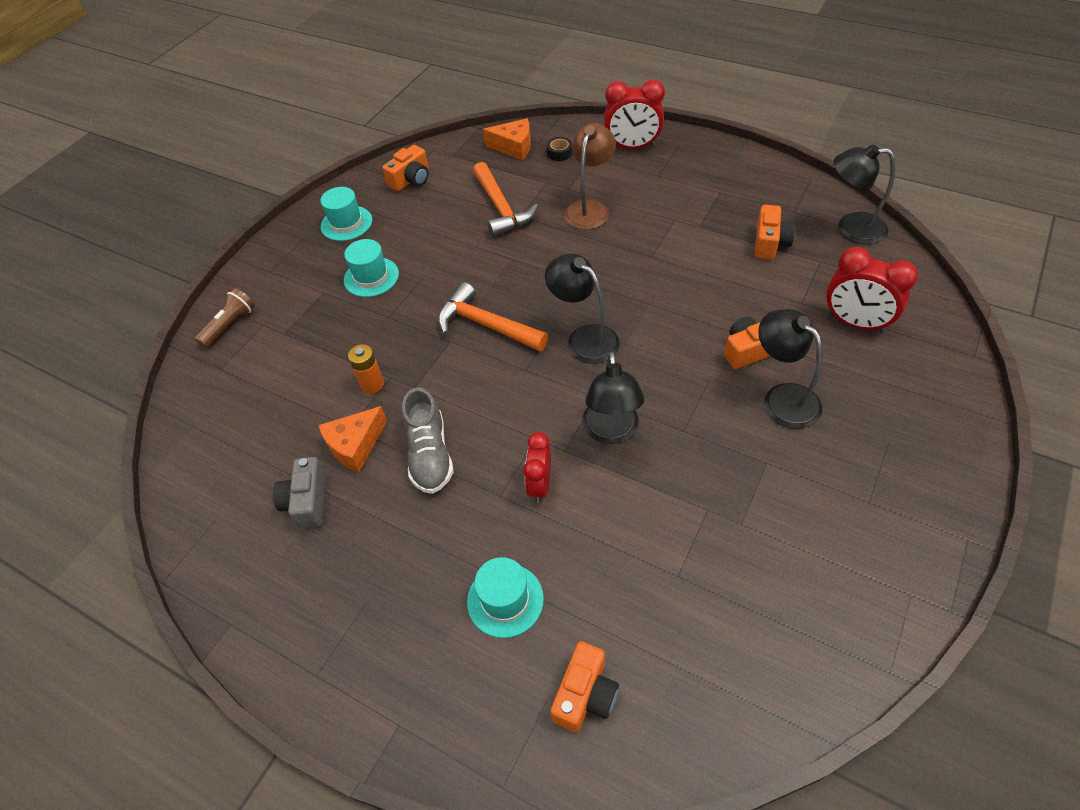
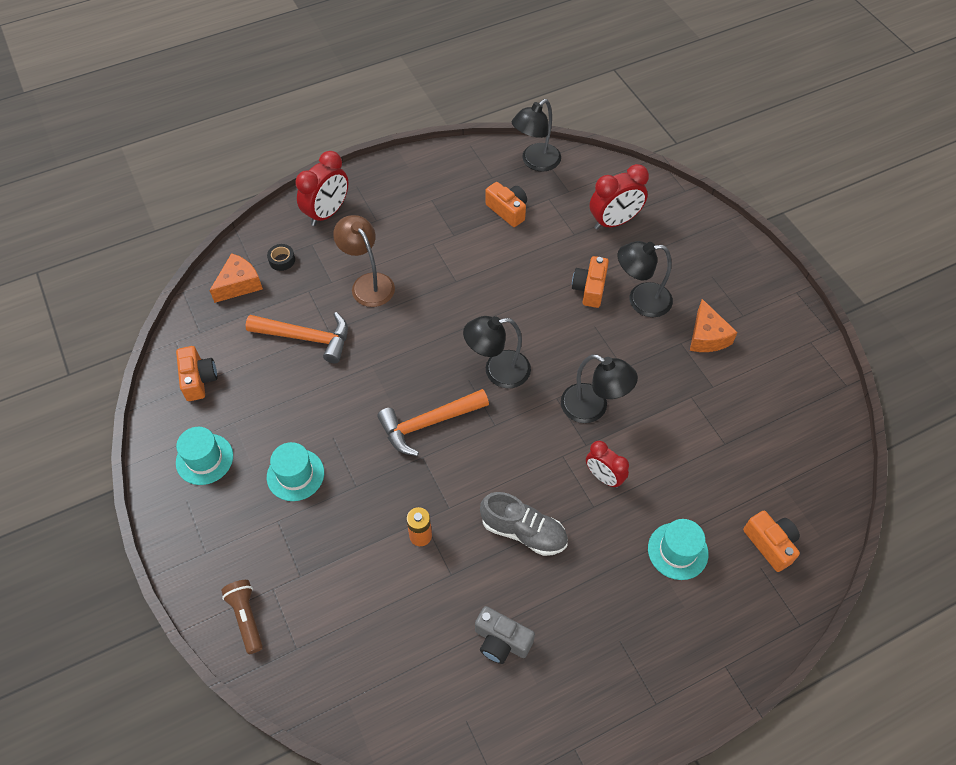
camera: 60 degrees left, 5 degrees up
orange cheese [318,406,387,472] -> orange cheese moved to [690,299,738,352]

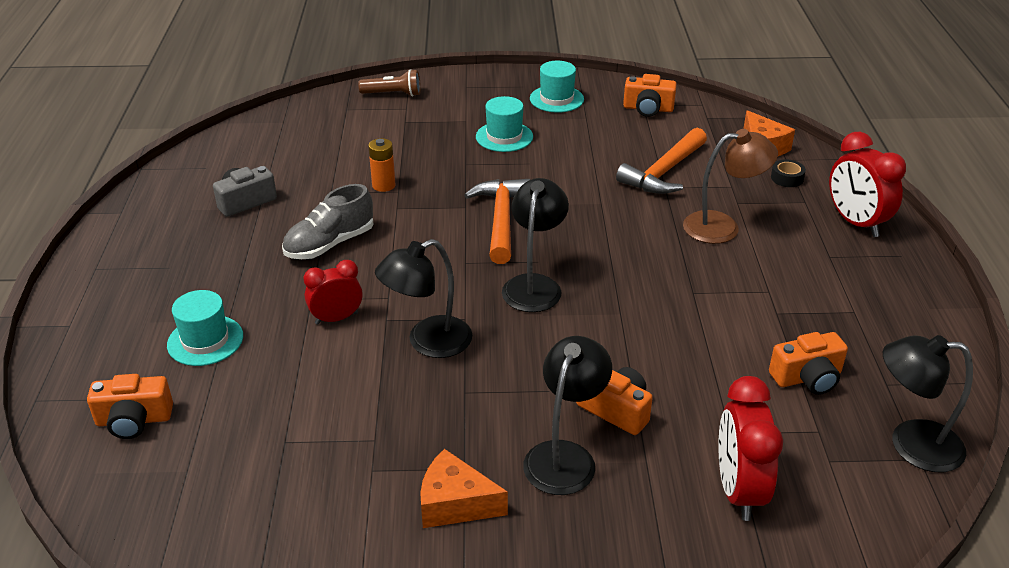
camera: 115 degrees right, 20 degrees down
black lamp [512,99,561,172] -> black lamp turned 60 degrees counterclockwise [883,335,973,472]

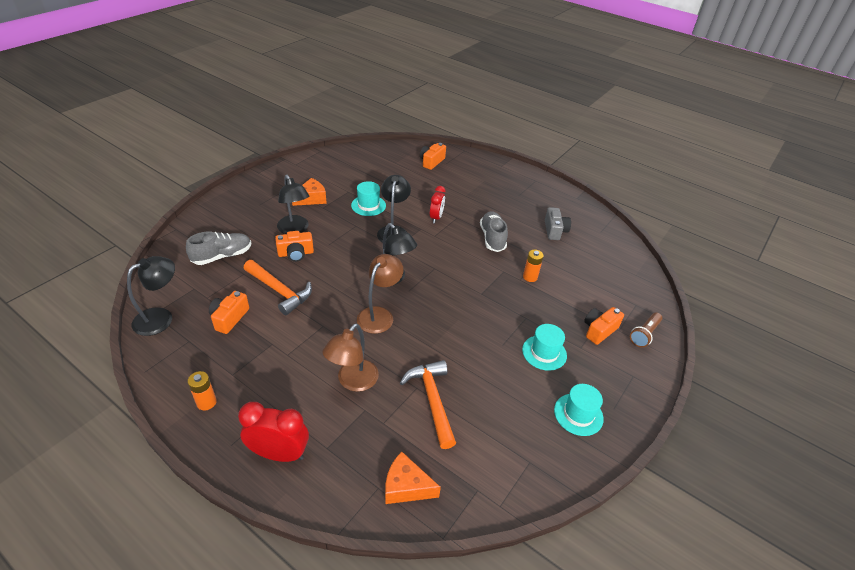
camera: 125 degrees right, 5 degrees up
turquoise hat [167,290,243,366] -> turquoise hat moved to [351,181,386,216]
orange hammer [465,179,530,264] -> orange hammer moved to [244,260,312,315]
orange camera [623,74,677,117] -> orange camera moved to [584,307,624,345]
red clock [718,376,783,521] -> grey shoe [186,231,251,265]
black tape [771,159,806,187] -> none
none -> orange battery [187,371,217,411]
none -> brown lamp [357,254,403,334]

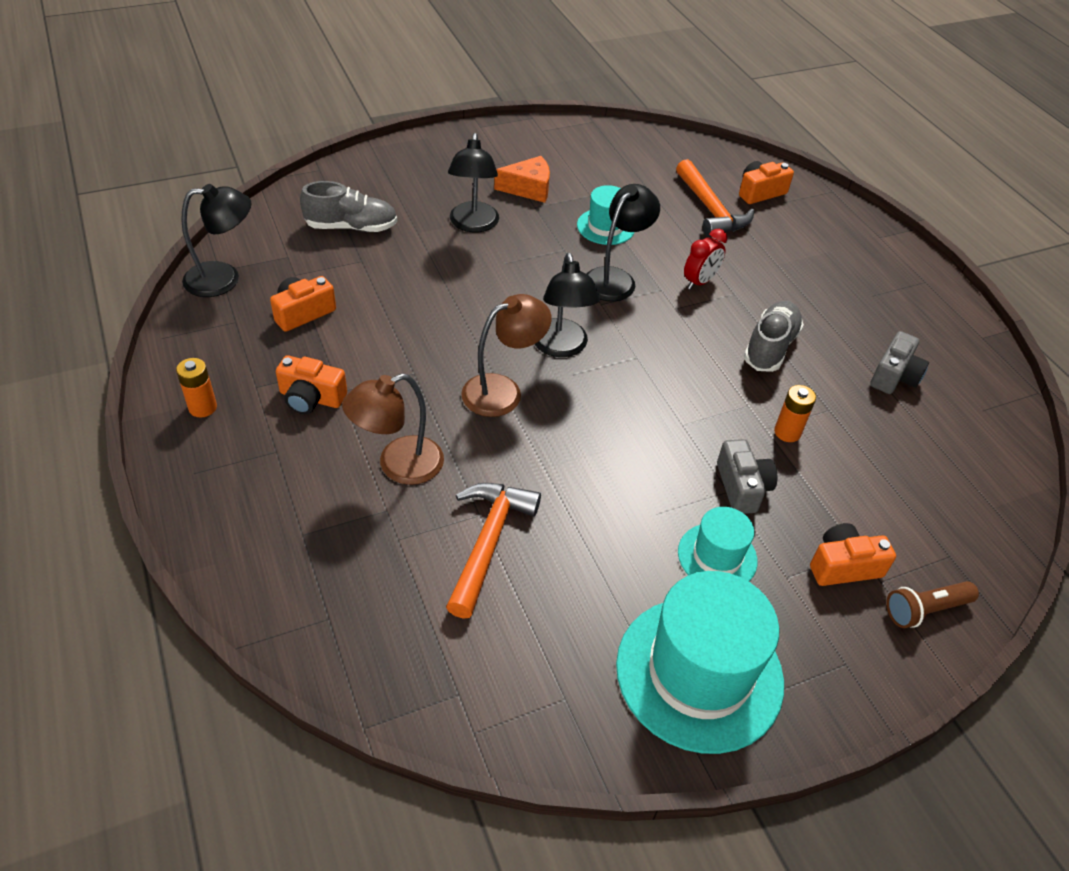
camera: 30 degrees right, 5 degrees up
red clock [238,402,309,462] -> none
orange hammer [244,260,312,315] -> orange hammer moved to [676,159,755,237]
orange camera [275,231,314,262] -> orange camera moved to [276,355,347,414]
orange cheese [385,452,441,504] -> none
turquoise hat [554,384,604,436] -> turquoise hat [616,571,784,754], size x1.91
none -> grey camera [717,439,777,514]

